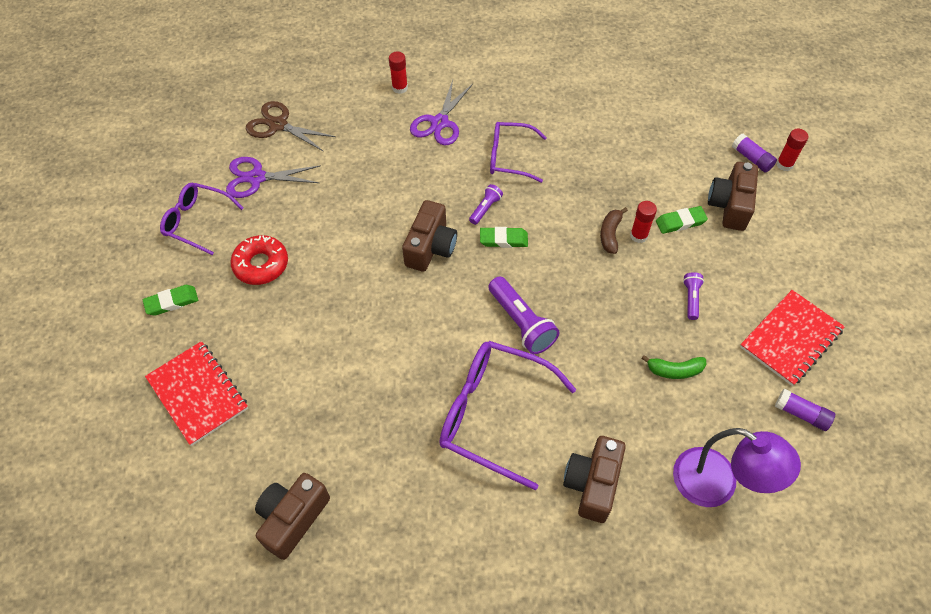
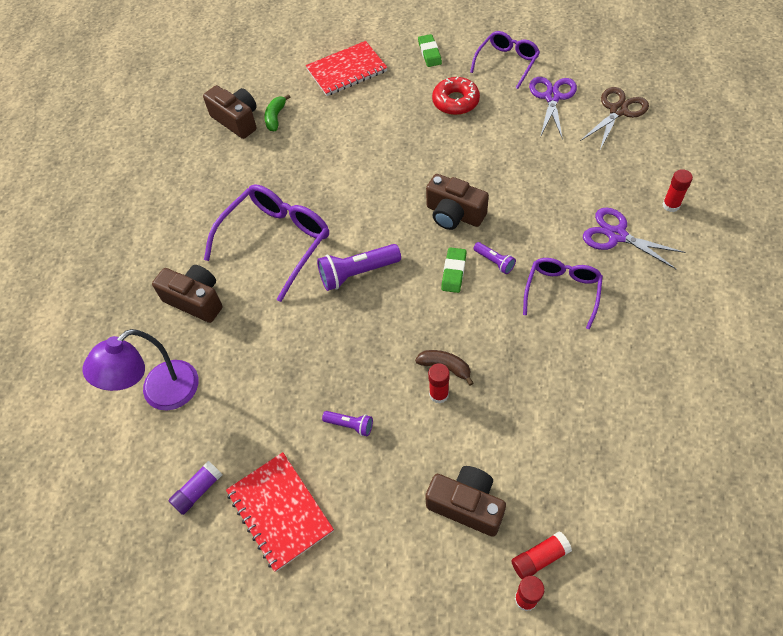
camera: 105 degrees right, 0 degrees up
green banana [641,355,706,379] -> green banana moved to [264,94,290,131]
green eraser [656,206,708,234] -> none
purple glue stick [732,134,777,173] -> red glue stick [511,531,572,579]

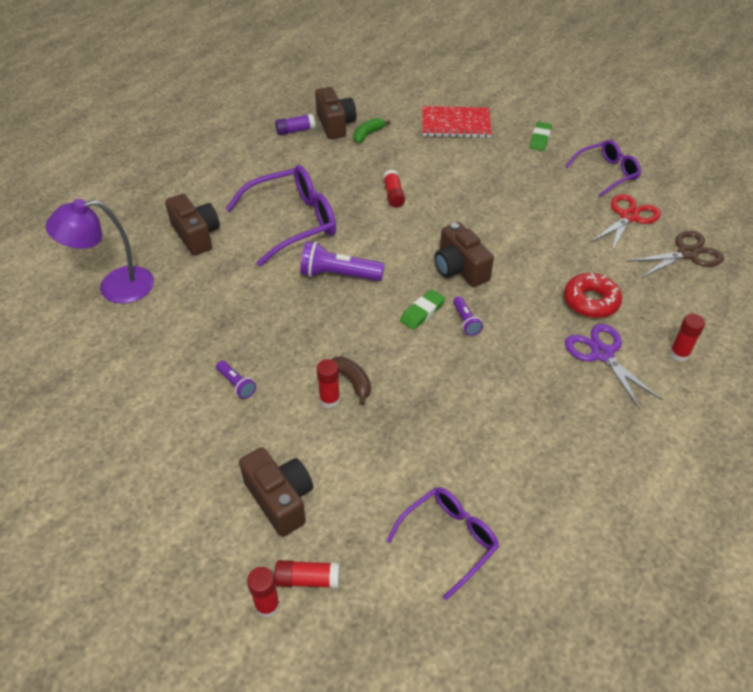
camera: 25 degrees right, 10 degrees down
purple glue stick [168,461,222,515] -> purple glue stick moved to [275,114,315,135]
red notebook [226,452,334,572] -> none
red donut [432,77,480,115] -> red donut moved to [564,273,622,318]
purple glasses [523,258,603,329] -> purple glasses moved to [386,487,499,600]
purple scissors [529,77,577,140] -> red scissors [590,194,661,253]
none -> red glue stick [383,170,405,207]

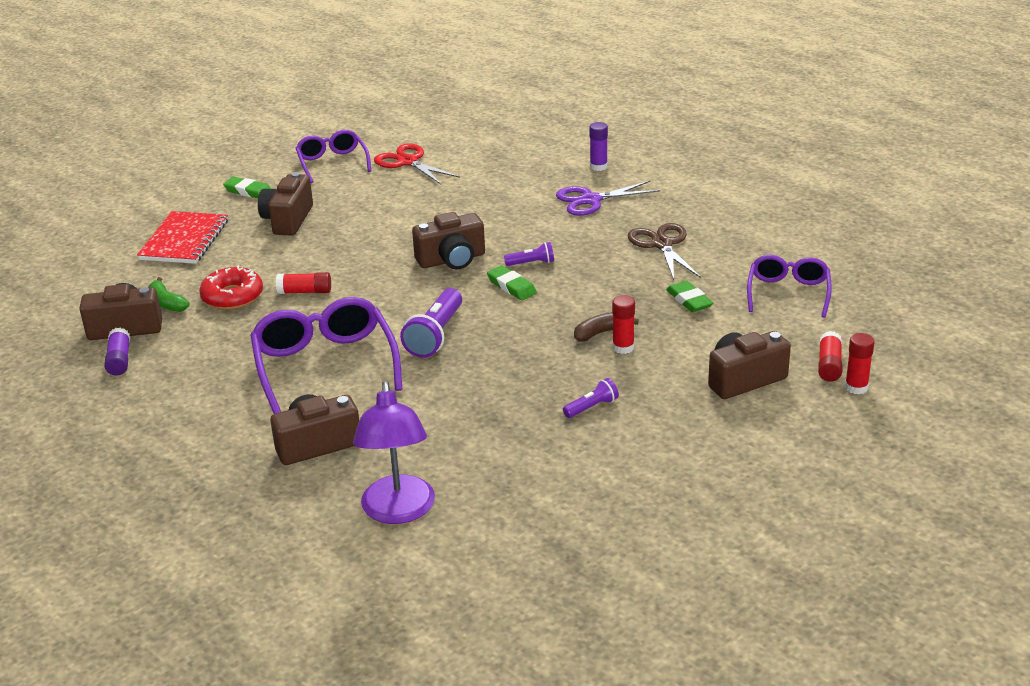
camera: 80 degrees left, 15 degrees down
purple glasses [386,487,499,600] -> purple glasses turned 45 degrees clockwise [747,255,832,318]
red donut [564,273,622,318] -> red donut moved to [199,266,263,310]
brown scissors [627,231,724,278] -> brown scissors moved to [628,223,701,280]
red glue stick [670,314,705,362] -> purple glue stick [589,122,608,171]
none -> brown camera [258,172,313,236]
none -> green eraser [666,281,713,312]

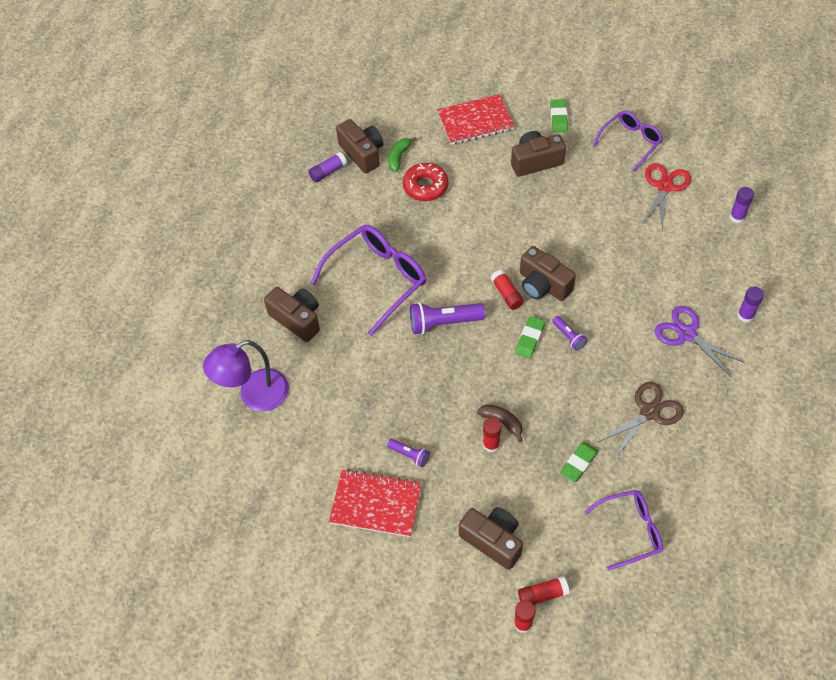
camera: 65 degrees right, 25 degrees up
red glue stick [276,272,331,294] -> red glue stick moved to [490,270,524,310]
none -> red notebook [329,469,421,537]
none -> purple glue stick [730,187,754,223]

